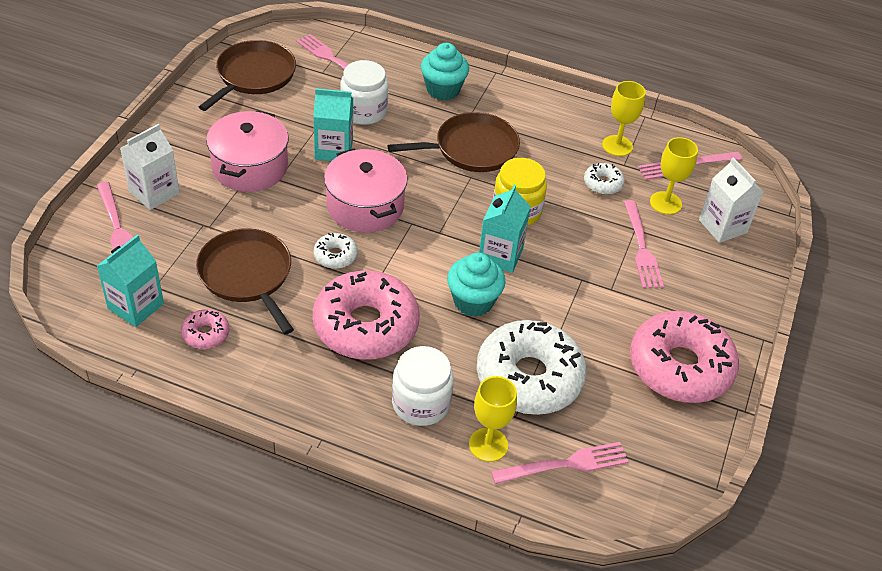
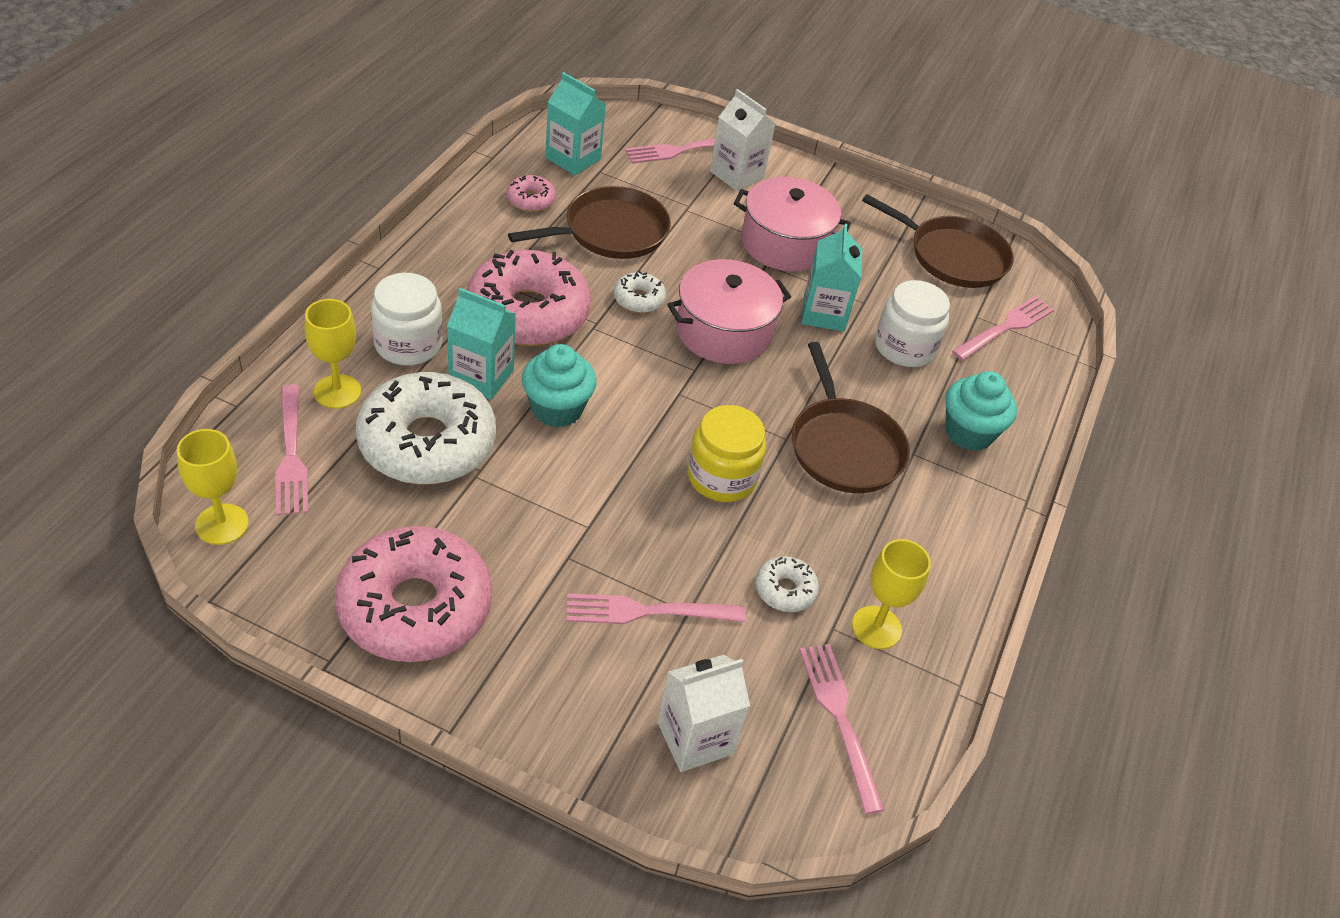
camera: 90 degrees right, 0 degrees up
turquoise carton [479,185,531,273] -> turquoise carton moved to [447,288,516,400]
yellow goblet [650,137,698,215] -> yellow goblet moved to [177,429,249,545]

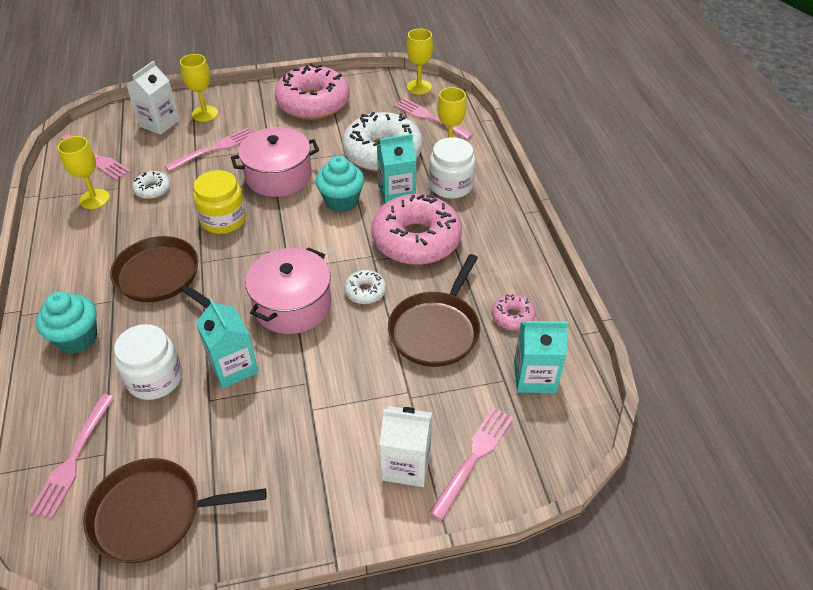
camera: 150 degrees right, 0 degrees up
pink pot [734,177,851,272] -> pink pot moved to [231,127,319,197]
none -> yellow goblet [180,54,218,122]

